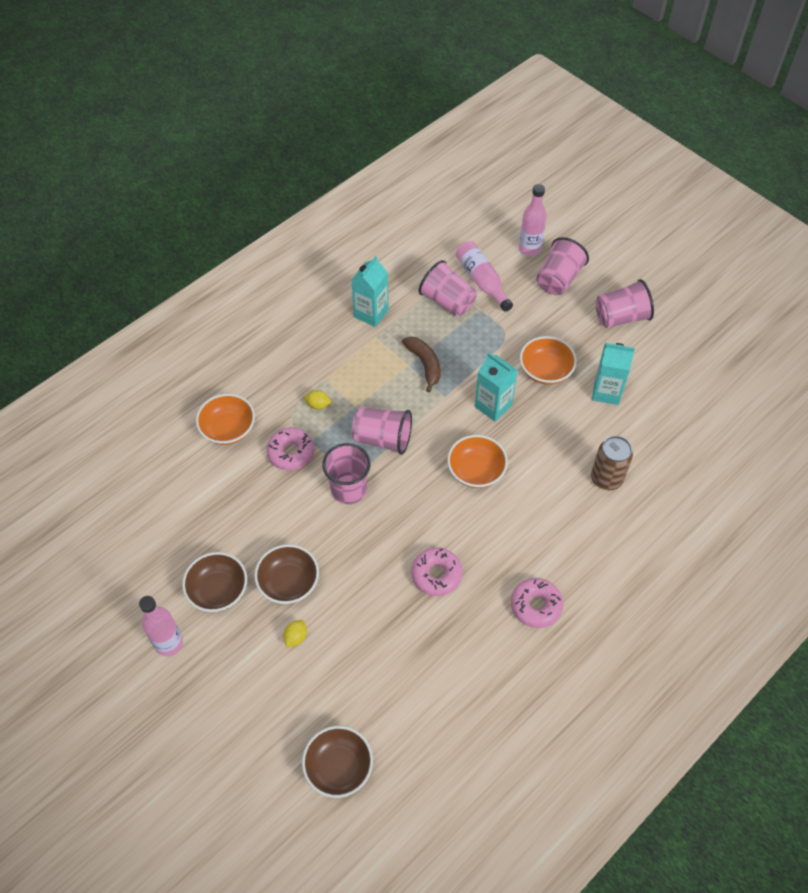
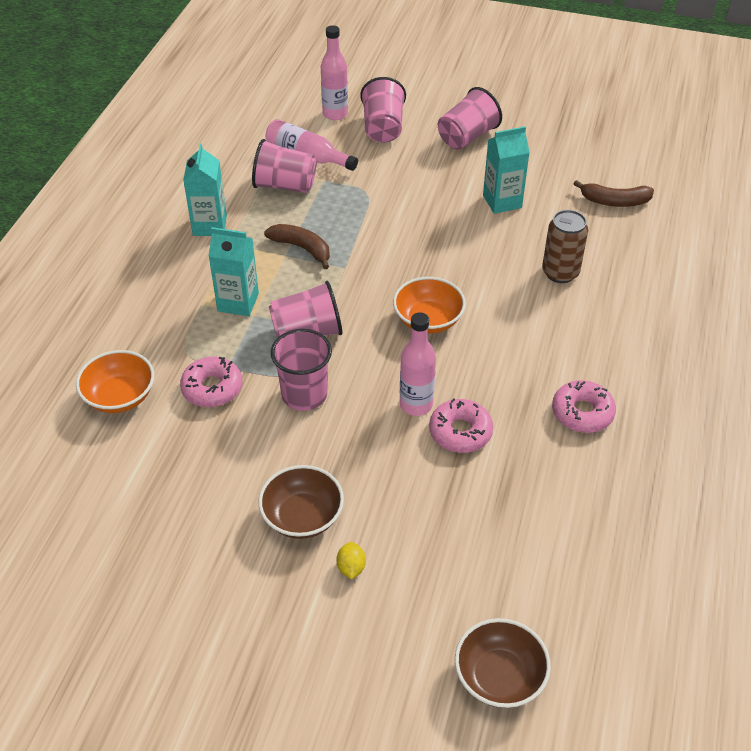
camera: 30 degrees left, 10 degrees down
pink bottle [139,596,183,656] -> pink bottle moved to [400,313,436,416]
brown bowl [182,552,247,612] -> none
yellow lemon [304,390,332,409] -> none
turquoise carton [475,353,518,422] -> turquoise carton moved to [209,227,259,316]
orange bowl [520,336,577,385] -> none
none -> brown banana [574,180,654,207]

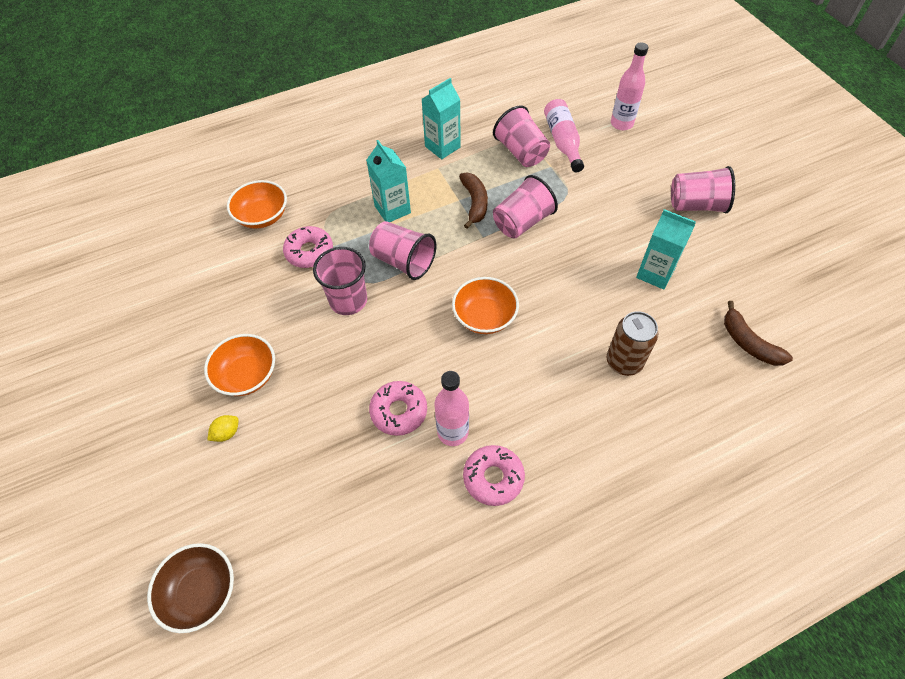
camera: 50 degrees right, 10 degrees up
brown bowl [258,465,344,539] -> orange bowl [204,334,275,396]
pink cup [360,77,406,142] -> pink cup moved to [493,175,558,239]
pink bottle [400,313,436,416] -> pink bottle moved to [434,371,469,446]

